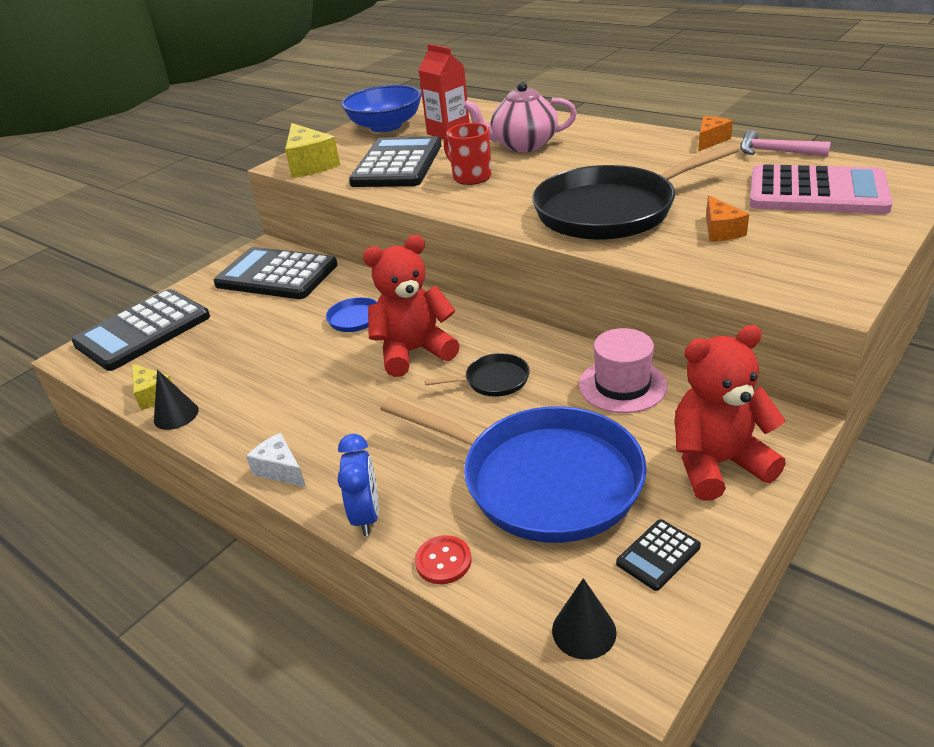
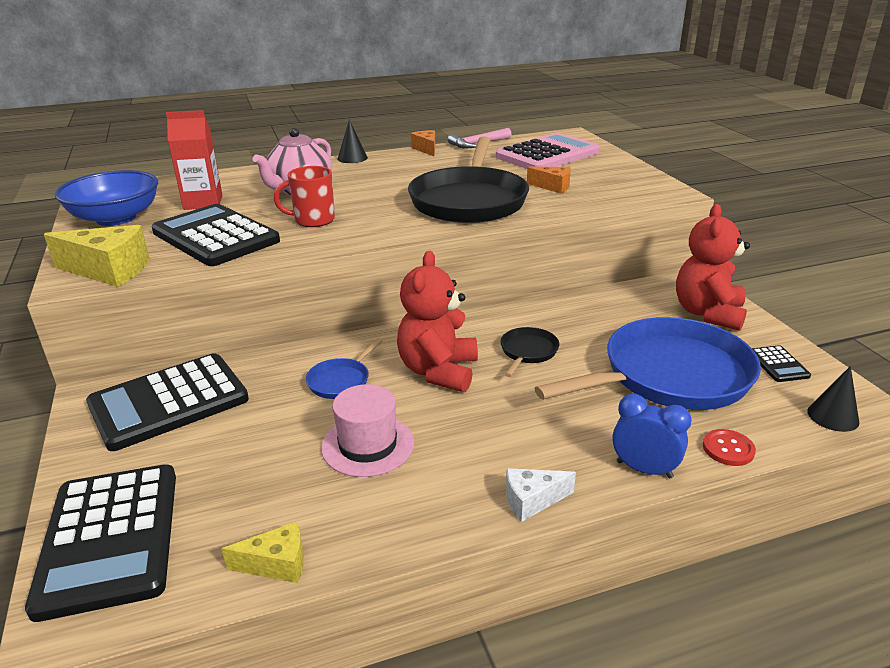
camera: 60 degrees left, 5 degrees down
black cone [154,370,199,430] -> black cone moved to [338,119,368,163]
pink hat [579,328,667,413] -> pink hat moved to [321,384,414,477]

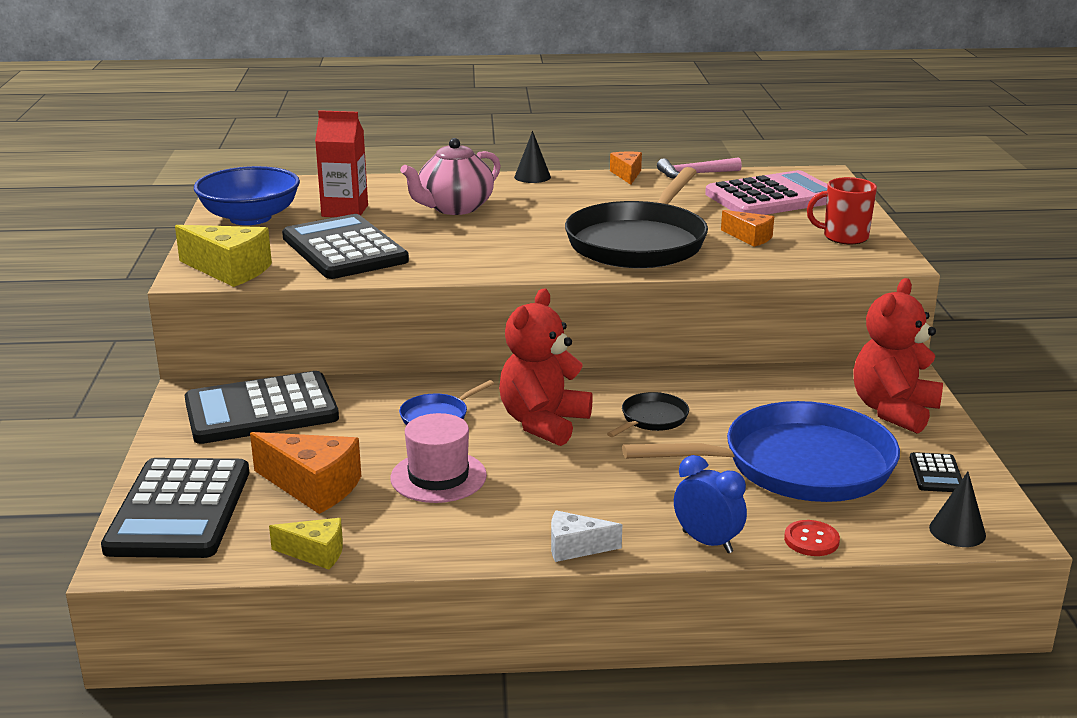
camera: 15 degrees right, 5 degrees down
red mug [274,166,335,227] -> red mug moved to [807,177,877,244]
none -> orange cheese [250,432,361,514]

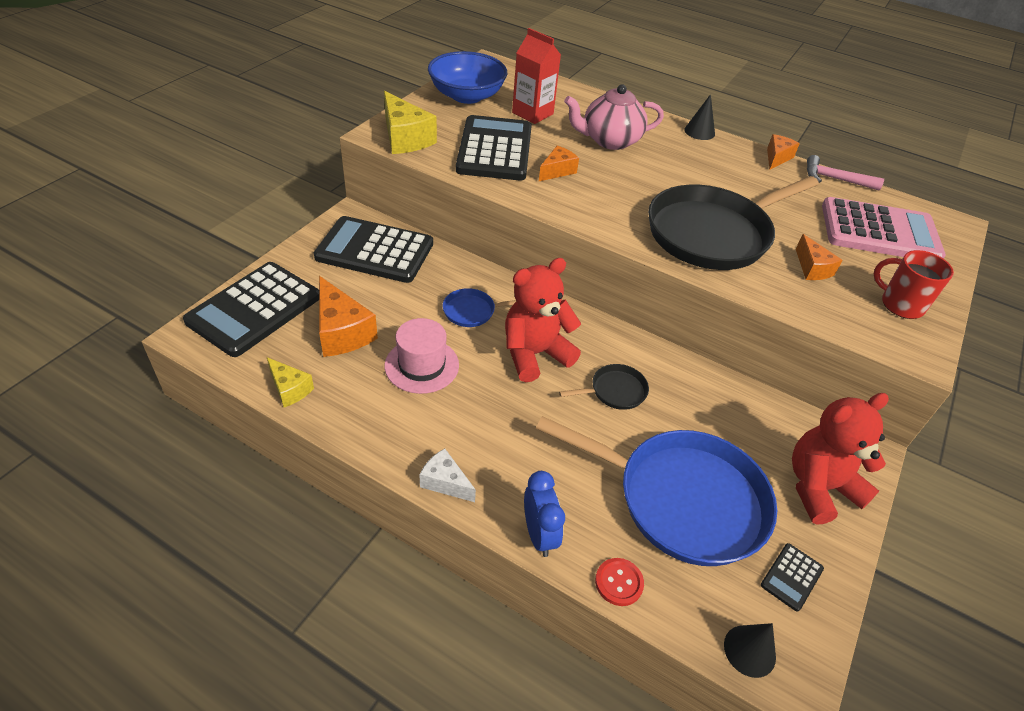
camera: 30 degrees right, 20 degrees up
none -> orange cheese [539,146,579,181]

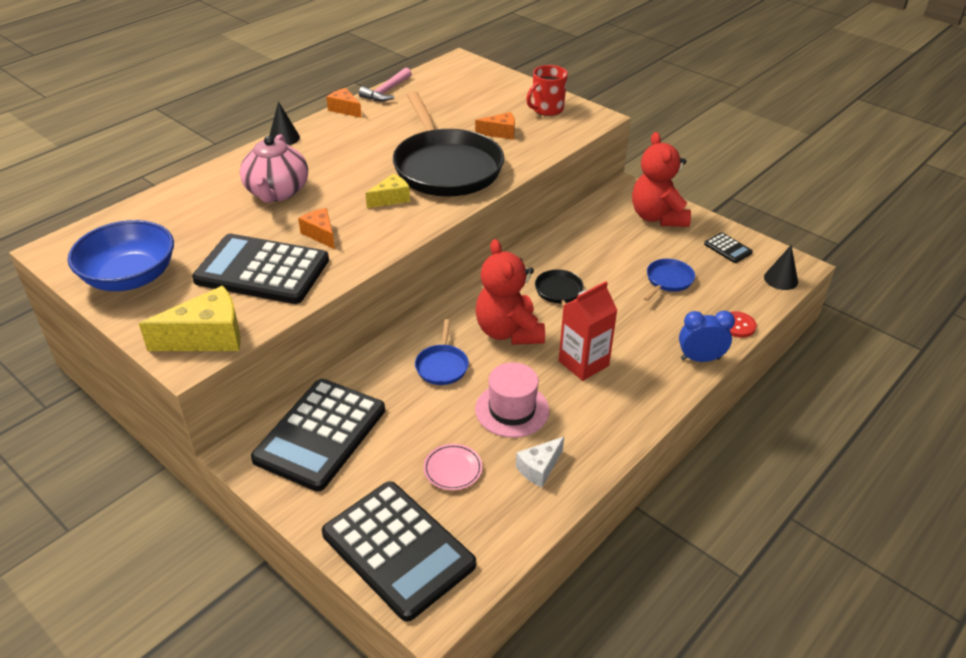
camera: 75 degrees left, 5 degrees down
yellow cheese [267,357,314,407] -> yellow cheese moved to [366,174,410,208]
orange cheese [319,276,378,357] -> pink plate [423,444,483,490]
white cheese [419,449,476,502] -> white cheese moved to [516,437,564,487]
red carton [512,28,561,124] -> red carton moved to [559,281,617,381]
blue pan [536,416,777,566] -> blue pan [643,259,695,301], size x0.43
pink calculator [822,197,946,259] -> none

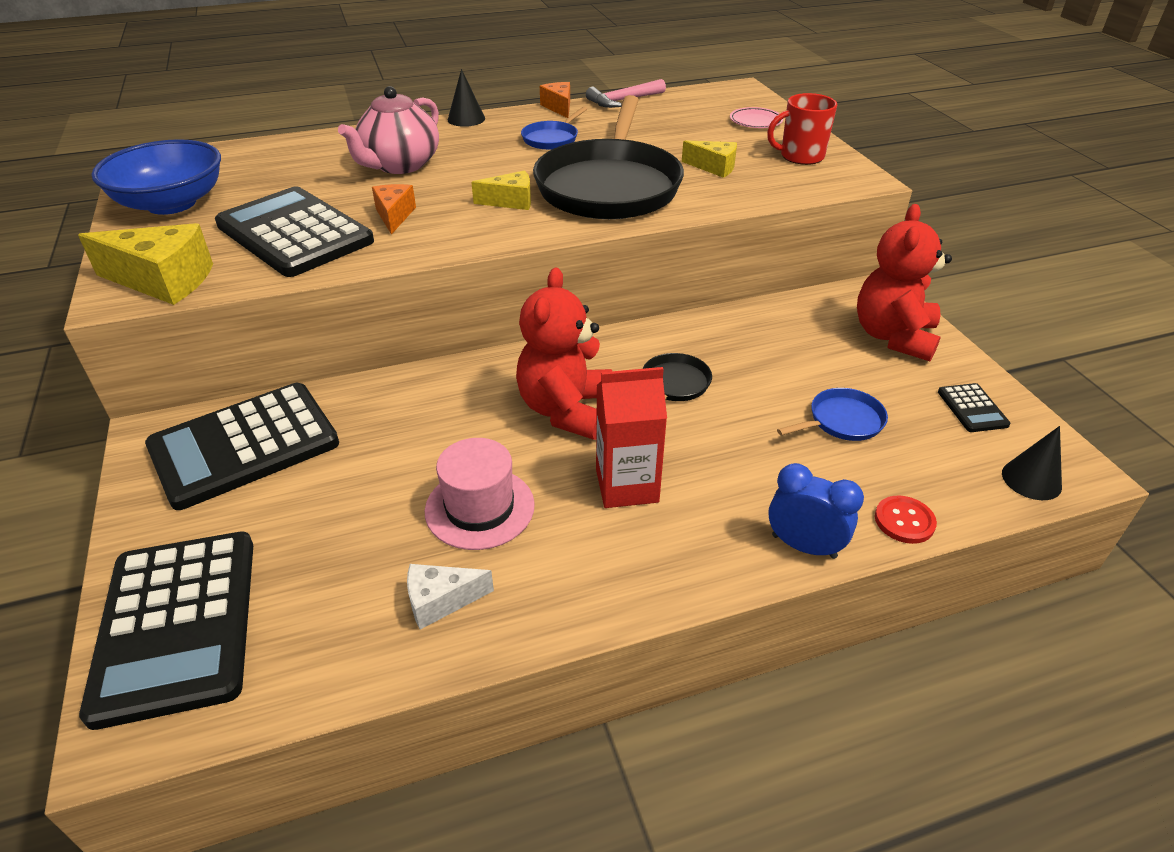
camera: 30 degrees right, 0 degrees up
blue pan [415,319,469,385] -> blue pan moved to [521,107,587,150]
pink plate [423,444,483,490] -> pink plate moved to [730,107,783,128]
orange cheese [475,112,515,140] -> yellow cheese [682,140,737,178]

